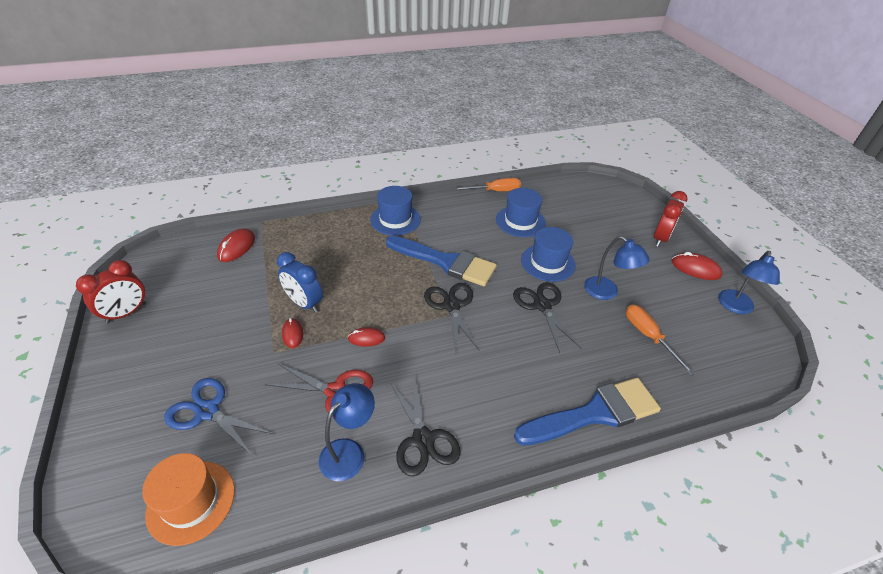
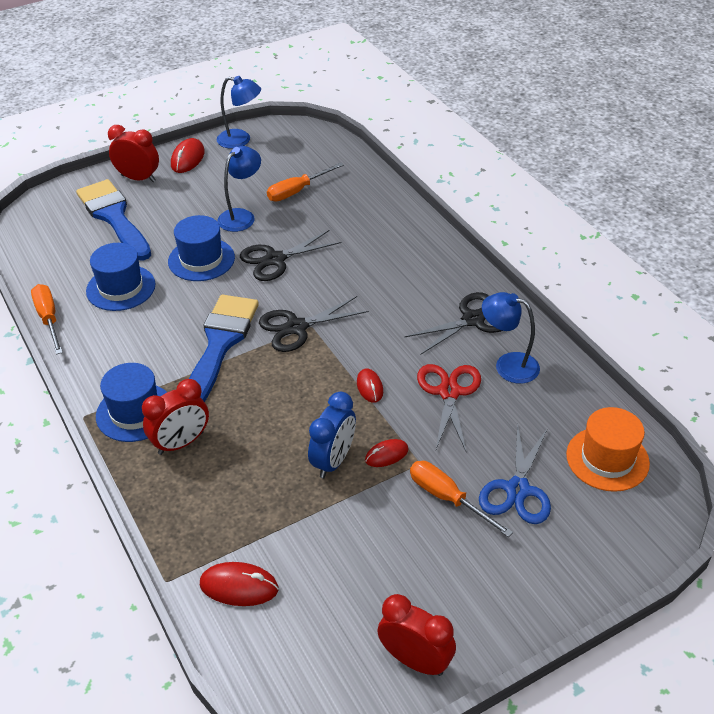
camera: 100 degrees left, 0 degrees up
blue brush [514,377,661,446] -> blue brush moved to [76,179,151,261]
none -> red clock [142,379,209,455]
none -> orange screwdriver [410,461,513,537]

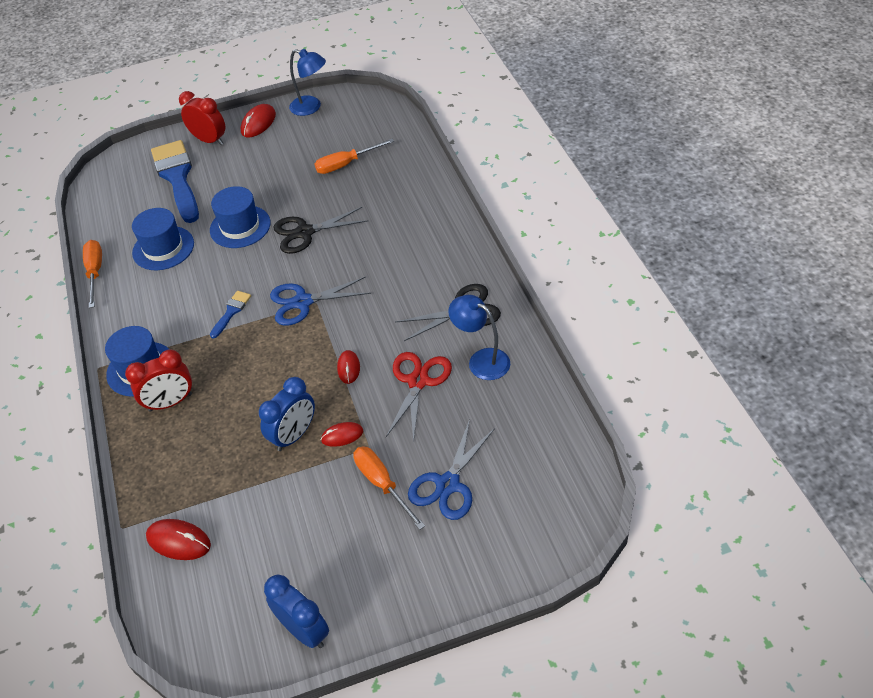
camera: 15 degrees right, 5 degrees up
blue brush [189,295,259,402] -> blue brush [210,291,251,339], size x0.44
blue lamp [217,146,261,232] -> none
black scissors [259,296,369,352] -> blue scissors [270,276,371,326]
red clock [377,594,456,676] -> blue clock [264,574,329,648]
orange hat [566,407,650,492] -> none

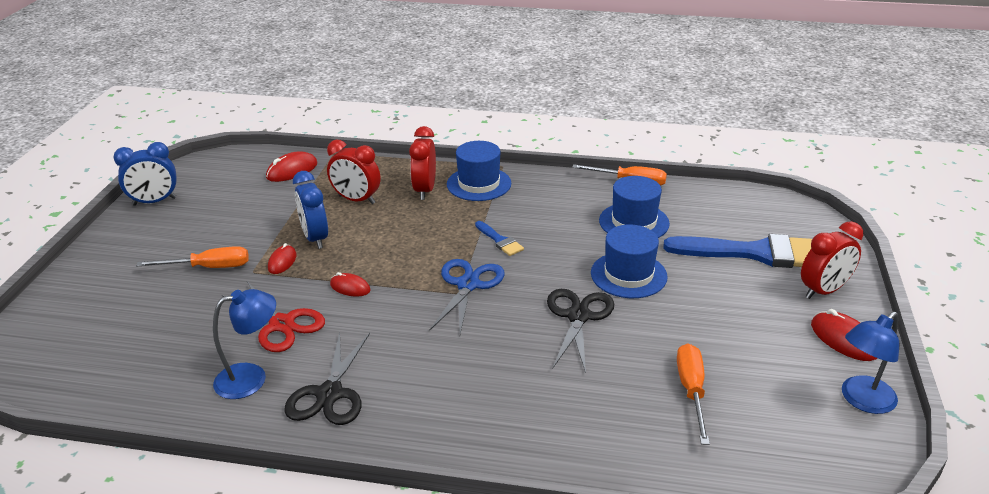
camera: 115 degrees right, 15 degrees down
blue scissors [408,419,495,520] -> none
none -> red clock [327,140,381,204]

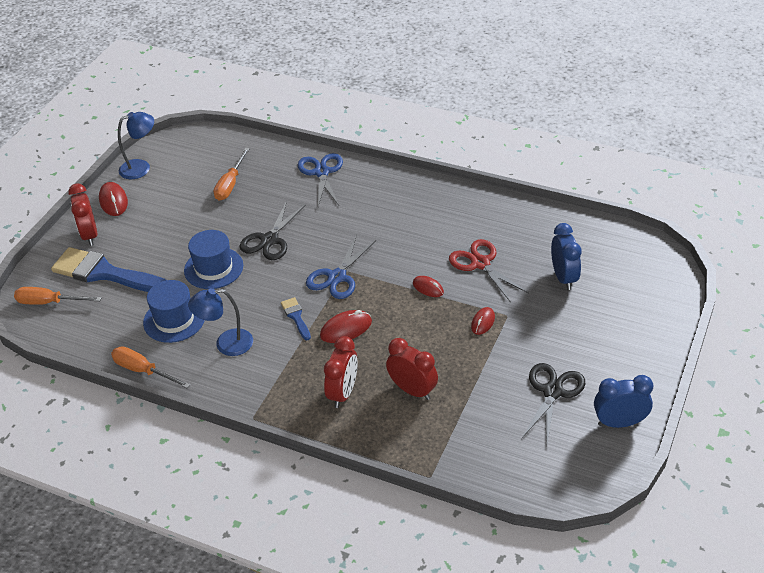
camera: 165 degrees left, 10 degrees up
orange screwdriver [136,246,249,268] -> orange screwdriver moved to [14,287,102,305]
blue lamp [213,289,276,399] -> blue lamp moved to [188,288,253,356]
red mouse [266,152,317,182] -> red mouse moved to [320,310,372,343]
black scissors [284,332,370,425] -> black scissors moved to [521,363,585,444]
blue clock [293,171,328,249] -> blue clock moved to [551,223,582,290]
blue hat [447,141,511,201] -> none
red clock [801,222,863,299] -> red clock turned 90 degrees counterclockwise [68,183,97,246]
none -> blue scissors [298,153,343,207]

